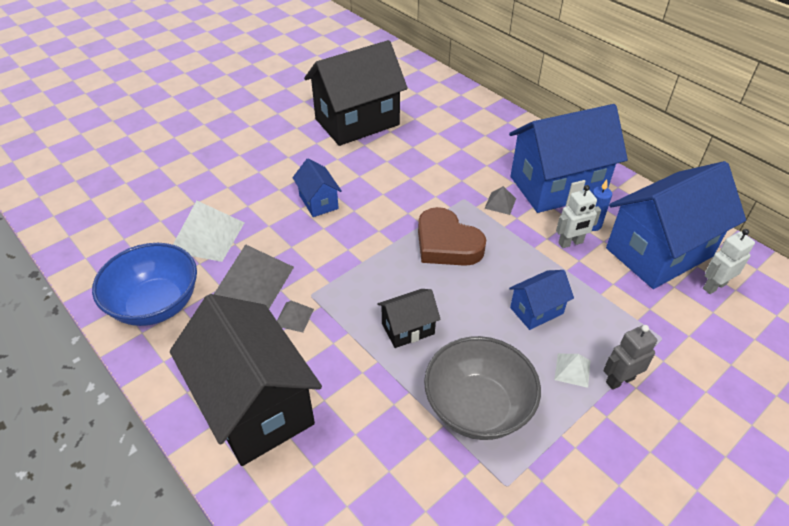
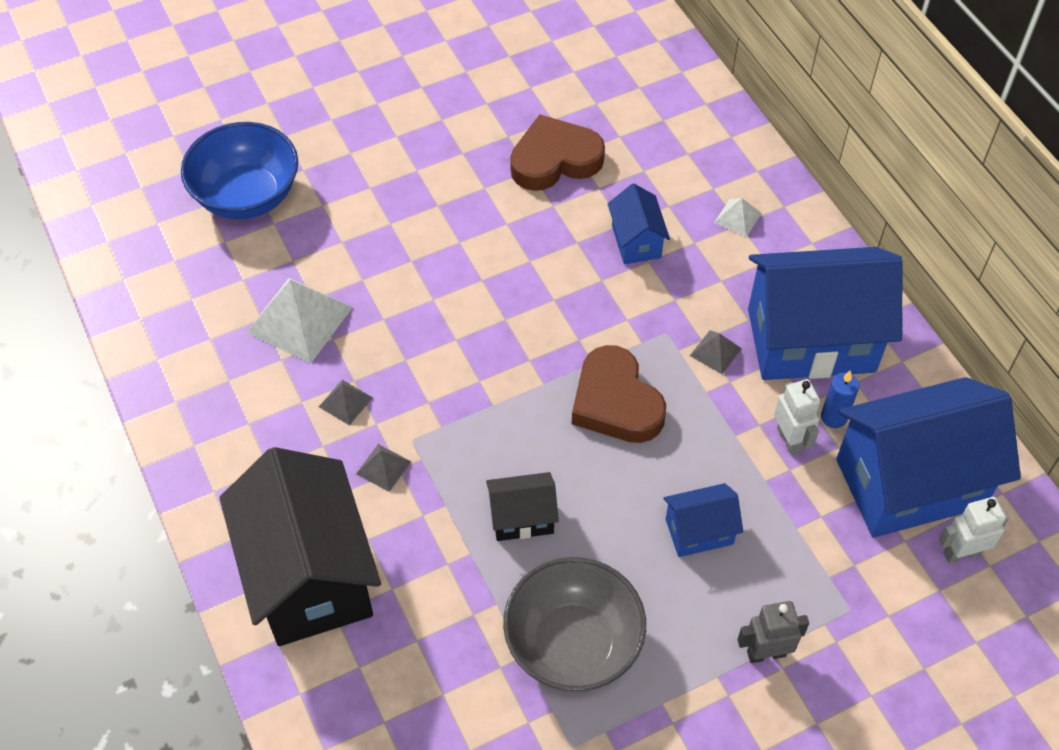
camera: 15 degrees right, 10 degrees up
blue bowl [92,243,197,326] -> blue bowl moved to [181,122,298,219]
grey pyramid [214,244,294,309] -> grey pyramid [319,380,373,425], size x0.49
blue house [293,158,341,217] -> blue house moved to [608,184,670,264]
black house [304,40,408,146] -> brown heart [510,114,605,191]
white pyramid [555,354,590,388] -> white pyramid moved to [714,198,762,237]
white robot [556,185,601,248] -> white robot turned 105 degrees counterclockwise [774,379,820,455]

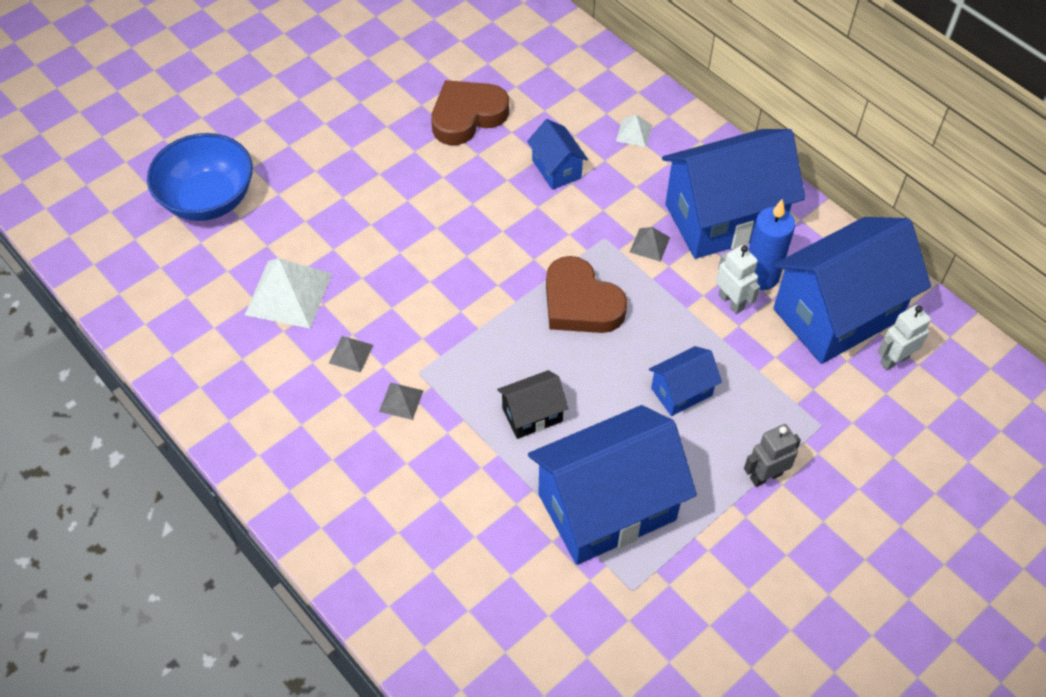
camera: 15 degrees left, 0 degrees up
black house [219,447,381,646] -> none
grey bowl [503,557,646,691] -> blue house [528,405,697,565]
blue candle [821,371,859,428] -> blue candle [749,199,795,290], size x1.64

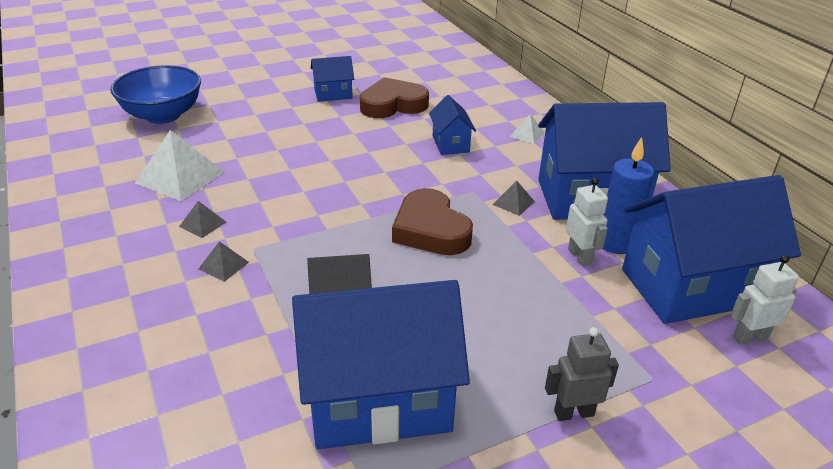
camera: 15 degrees right, 20 degrees down
blue house [649,346,722,416] -> blue house moved to [311,56,354,102]

